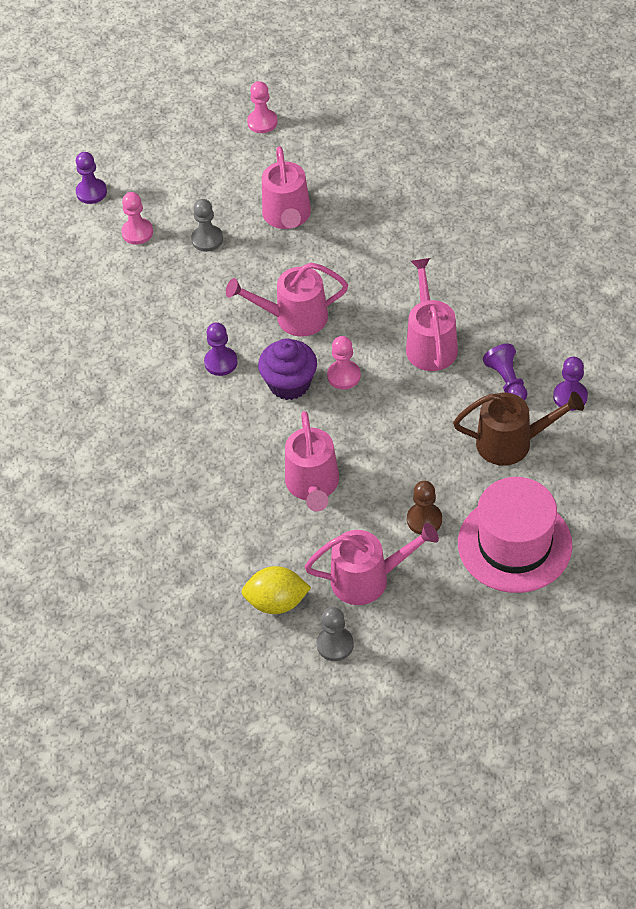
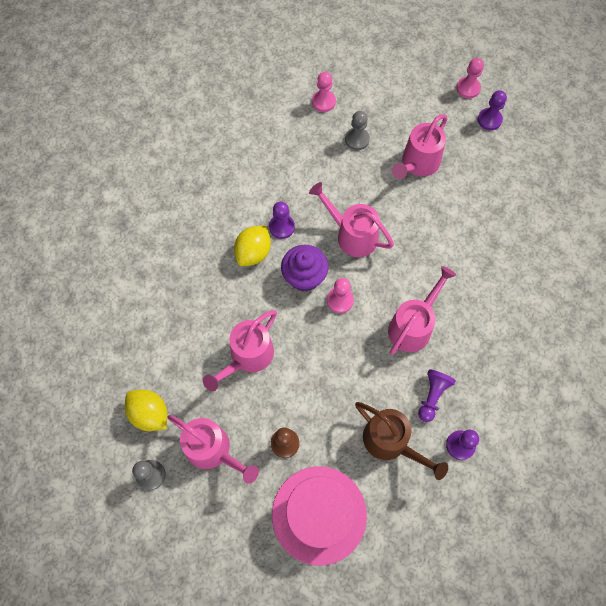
camera: 40 degrees right, 15 degrees up
purple pawn [76,152,107,204] -> purple pawn moved to [478,90,507,130]
none -> yellow lemon [234,226,271,266]

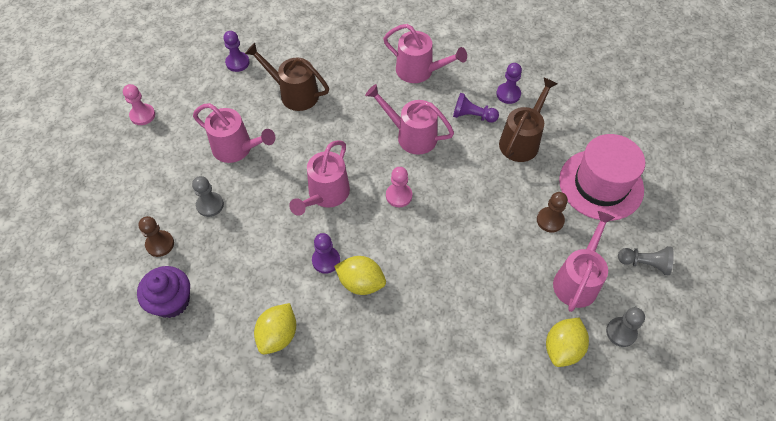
camera: 100 degrees left, 10 degrees down
pink watering can [203,310,277,391] -> pink watering can moved to [383,24,467,83]
purple cupcake [281,245,329,292] -> purple cupcake moved to [137,266,190,318]
pink pawn [312,72,336,112] -> brown pawn [138,216,174,257]
purple pawn [478,90,507,130] -> purple pawn moved to [223,31,250,72]
none -> brown watering can [245,43,329,111]
none -> yellow lemon [254,303,296,355]
none -> grey pawn [618,246,674,275]

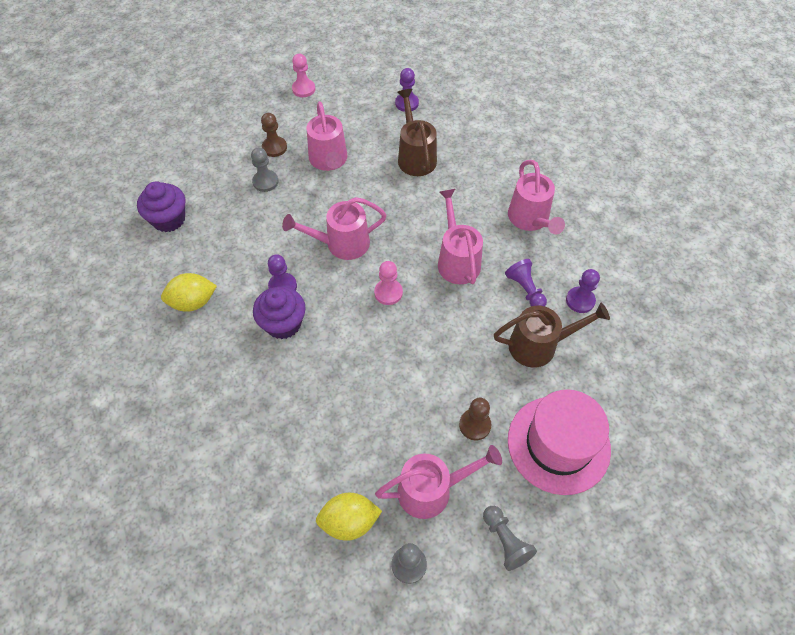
camera: 50 degrees right, 0 degrees up
brown pawn [138,216,174,257] -> brown pawn moved to [261,113,287,157]
yellow lemon [334,256,386,295] -> purple cupcake [253,286,306,339]

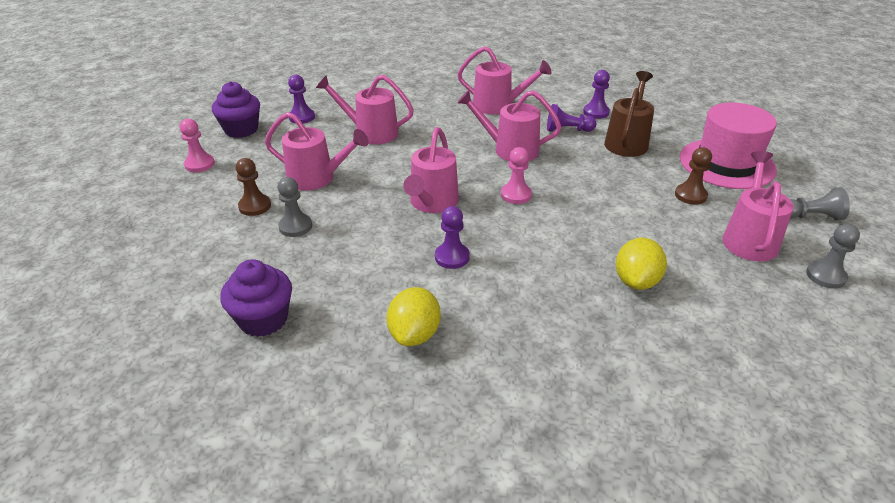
camera: 60 degrees left, 20 degrees down
purple cupcake [253,286,306,339] -> purple cupcake moved to [212,81,260,138]
yellow lemon [316,493,382,541] -> yellow lemon moved to [616,238,667,290]
brown watering can [398,89,437,176] -> pink watering can [316,75,414,144]

